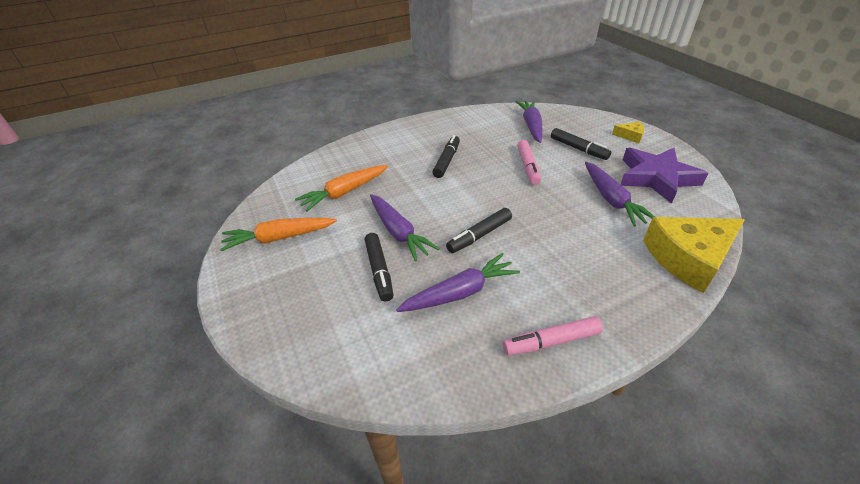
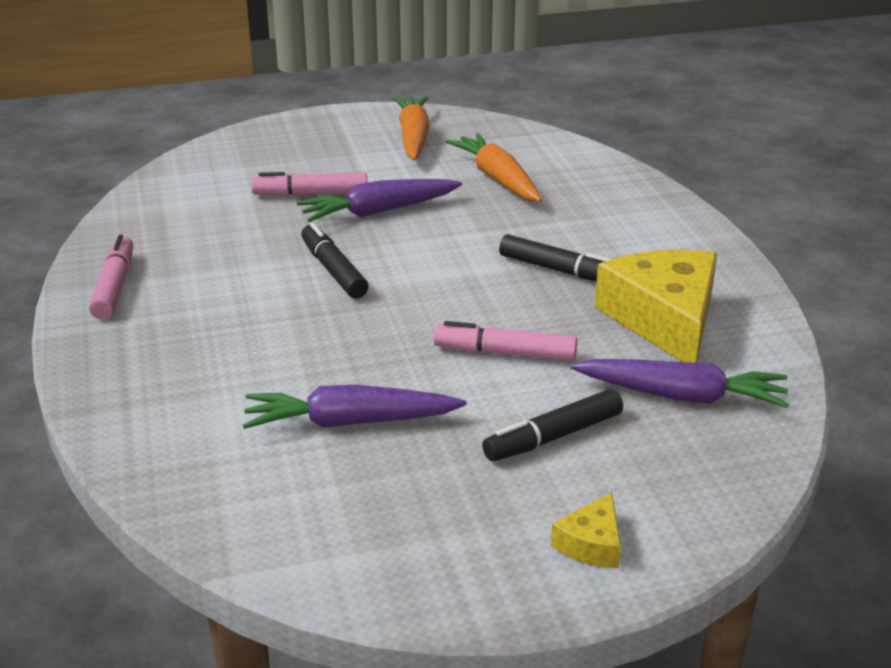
camera: 100 degrees right, 10 degrees down
black marker [365,233,393,302] -> pink marker [251,172,367,196]
purple carrot [396,253,520,312] -> none
purple star [620,148,709,204] -> none
yellow cheese [643,217,745,293] -> yellow cheese moved to [595,250,717,363]

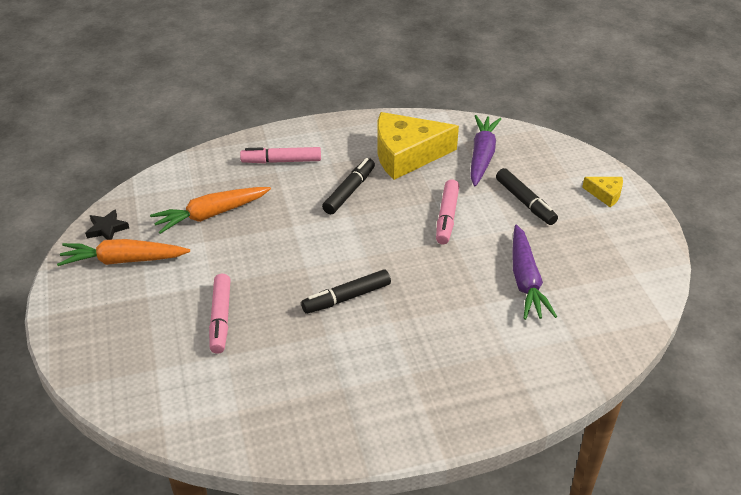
camera: 90 degrees left, 10 degrees up
pink marker [89,235,133,319] -> pink marker moved to [240,147,321,163]
purple carrot [297,179,462,222] -> none
none -> black star [85,209,129,240]

